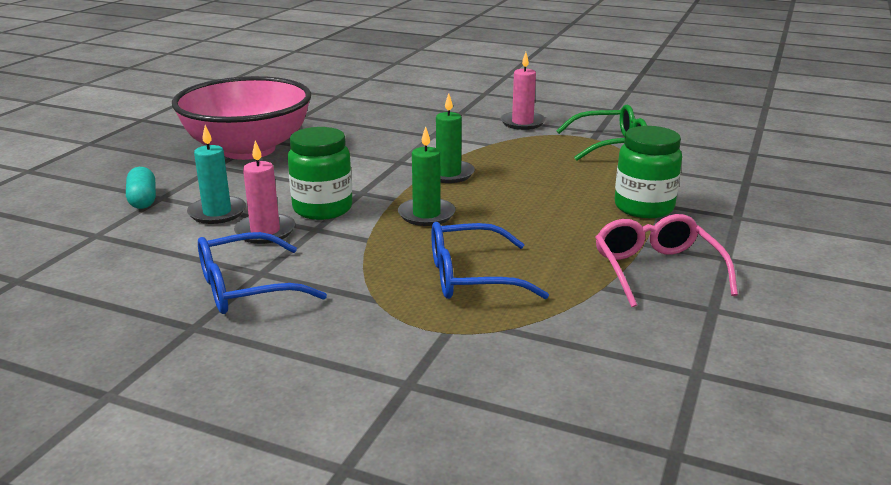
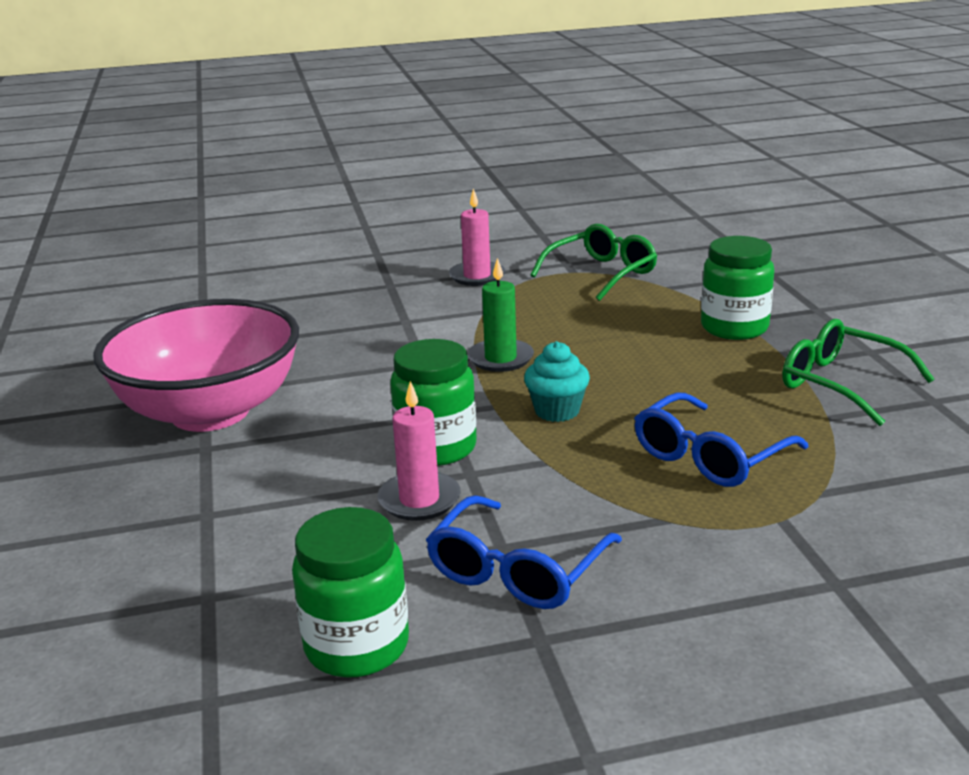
camera: 35 degrees left, 0 degrees up
turquoise capsule [126,167,156,209] -> none
turquoise candle [187,125,246,224] -> none
green candle [398,126,456,226] -> turquoise cupcake [524,341,590,422]
pink glasses [595,214,738,307] -> green glasses [782,319,935,426]
none -> green jar [292,507,409,678]

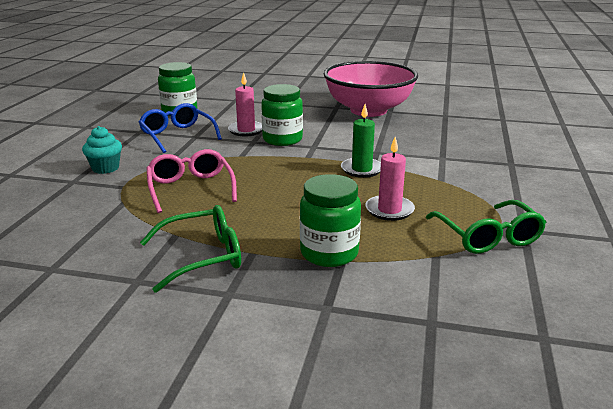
camera: 115 degrees right, 0 degrees up
pink candle [449,188,505,286] -> pink candle moved to [365,137,415,221]
turquoise cupcake [524,341,590,422] -> turquoise cupcake moved to [82,126,122,174]
blue glasses [634,392,808,487] -> pink glasses [147,149,237,213]

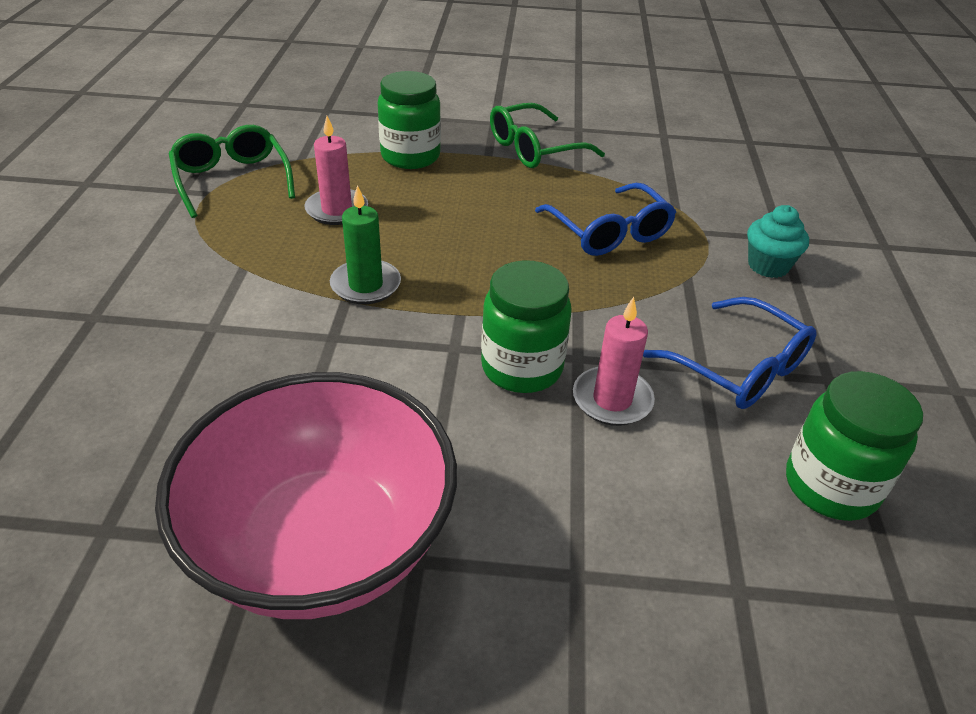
camera: 170 degrees right, 15 degrees up
pink glasses [147,149,237,213] -> blue glasses [535,183,676,256]

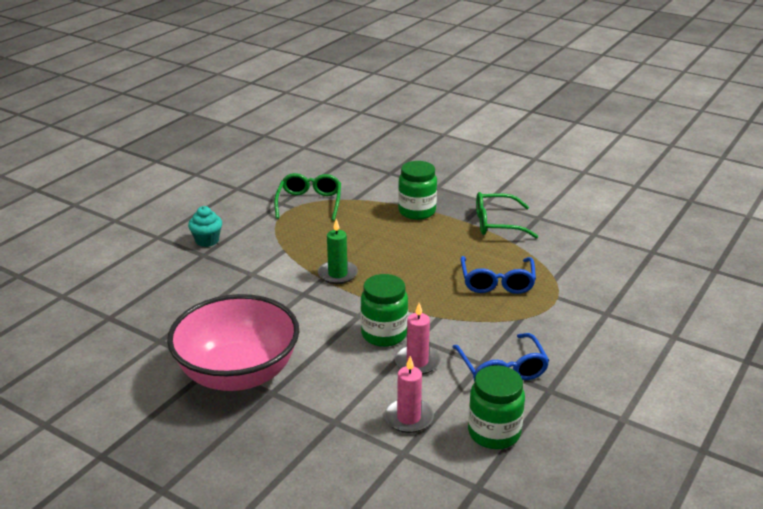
camera: 30 degrees right, 10 degrees down
pink candle [304,116,368,225] -> pink candle moved to [384,356,434,433]
turquoise cupcake [747,205,809,278] -> turquoise cupcake moved to [188,206,222,247]

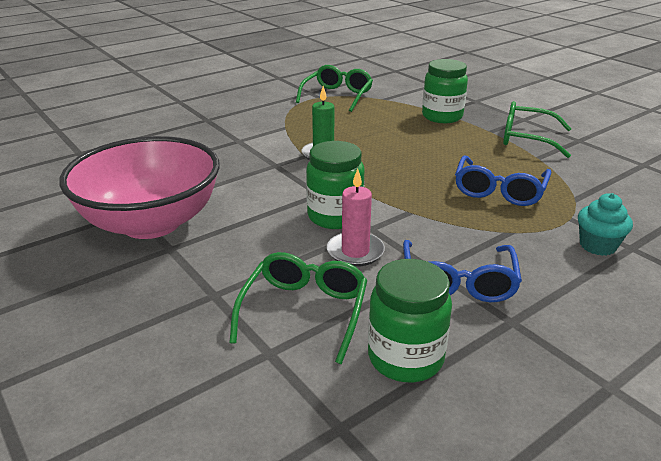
camera: 20 degrees right, 0 degrees up
turquoise cupcake [188,206,222,247] -> turquoise cupcake moved to [578,193,633,256]
pink candle [384,356,434,433] -> green glasses [229,252,367,364]

